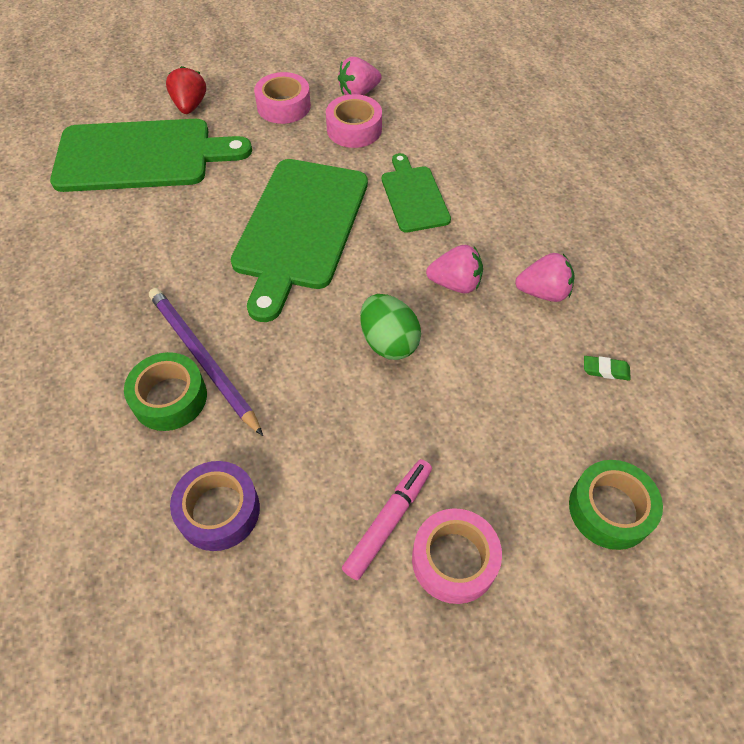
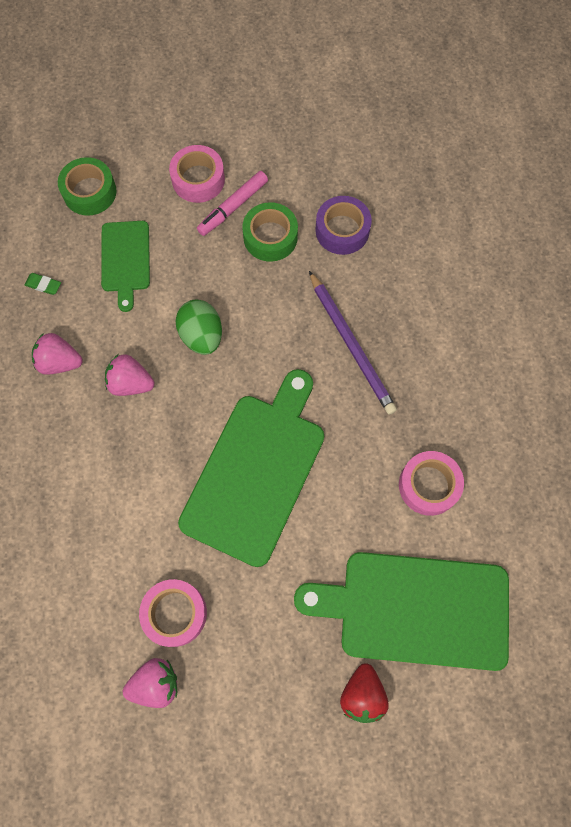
camera: 170 degrees left, 15 degrees up
green tape [124,352,207,431] -> green tape moved to [242,202,298,262]
pink tape [254,72,311,124] -> pink tape moved to [399,451,464,516]
green cutting board [382,153,451,233] -> green cutting board moved to [101,221,150,312]

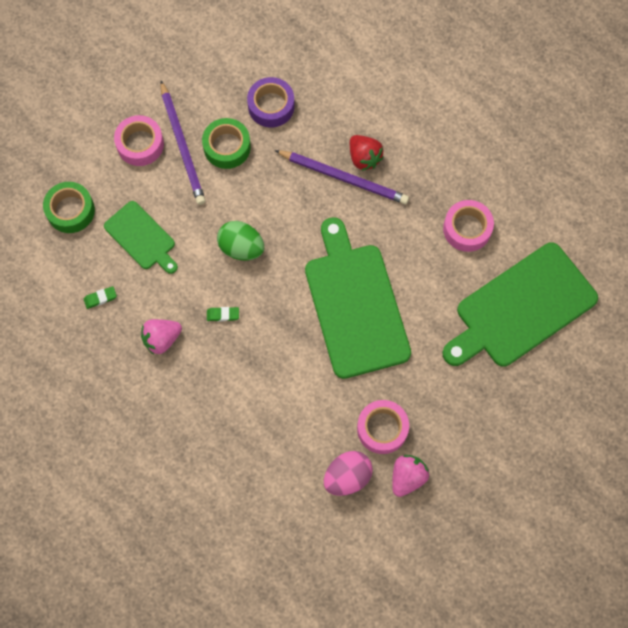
camera: 40 degrees left, 0 degrees up
pink strawberry [105,354,154,396] -> green eraser [207,307,239,321]
pink marker [197,171,268,236] -> purple pencil [161,81,206,205]
red strawberry [340,663,389,723] -> red strawberry moved to [350,135,384,171]
none -> pink egg [324,451,373,496]

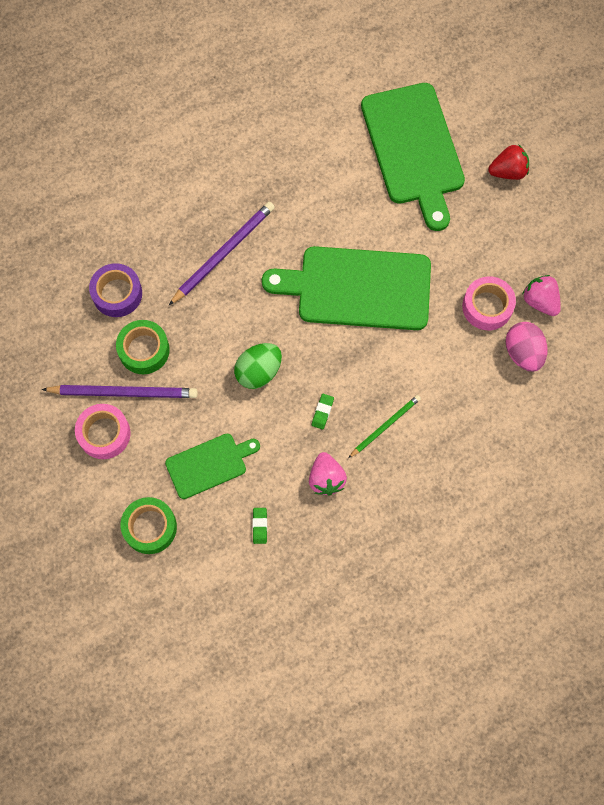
camera: 70 degrees left, 0 degrees up
red strawberry [350,135,384,171] -> red strawberry moved to [488,144,529,180]
pink tape [443,200,494,252] -> none
none -> green pencil [348,395,421,458]

